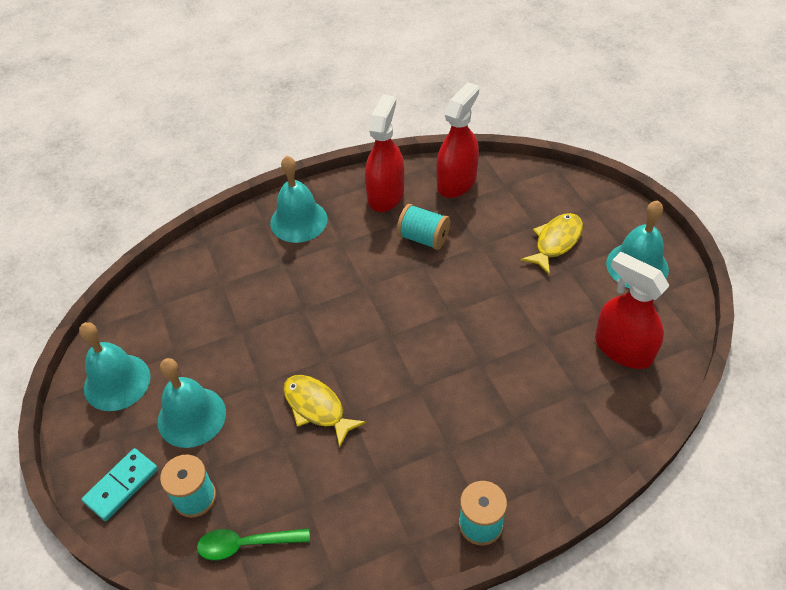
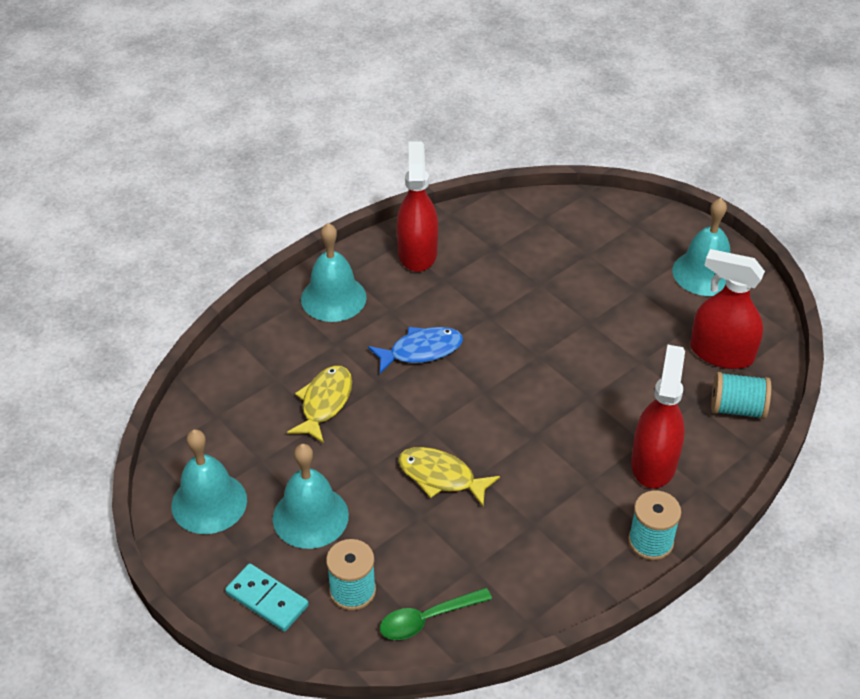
camera: 20 degrees left, 5 degrees down
turquoise domino [82,448,158,521] -> turquoise domino turned 75 degrees counterclockwise [225,563,309,632]
turquoise spool [397,204,450,250] -> turquoise spool moved to [711,372,771,419]
red spray bottle [436,82,479,198] -> red spray bottle moved to [631,344,685,488]
yellow fish [520,213,583,275] -> yellow fish moved to [287,365,352,443]
none -> blue fish [368,327,463,374]

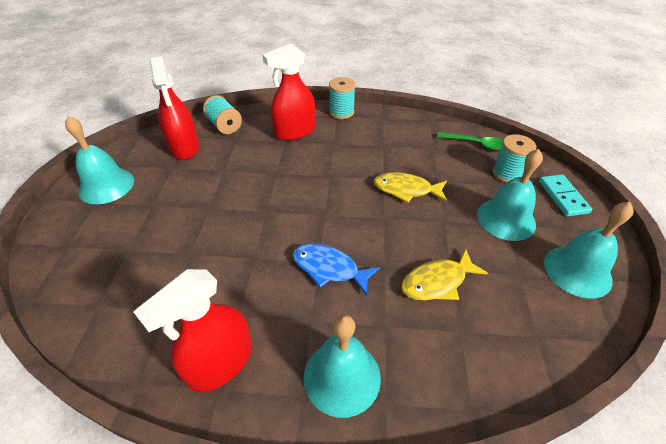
camera: 135 degrees left, 0 degrees up
yellow fish [398,447,500,507] -> yellow fish turned 120 degrees clockwise [373,172,447,203]

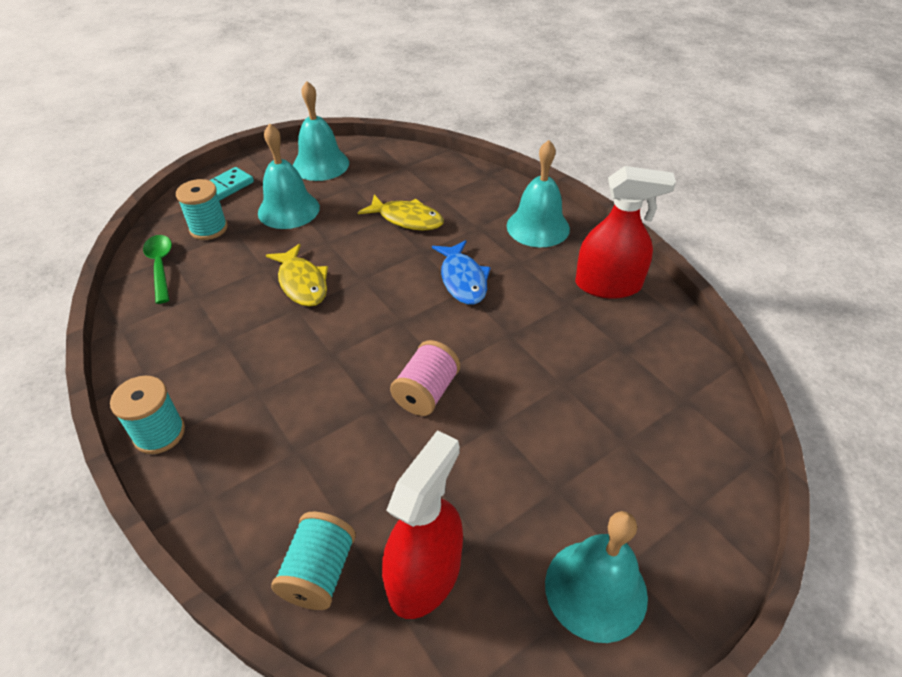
camera: 130 degrees left, 0 degrees up
red spray bottle [262,43,315,141] -> none
none -> pink spool [390,340,460,416]

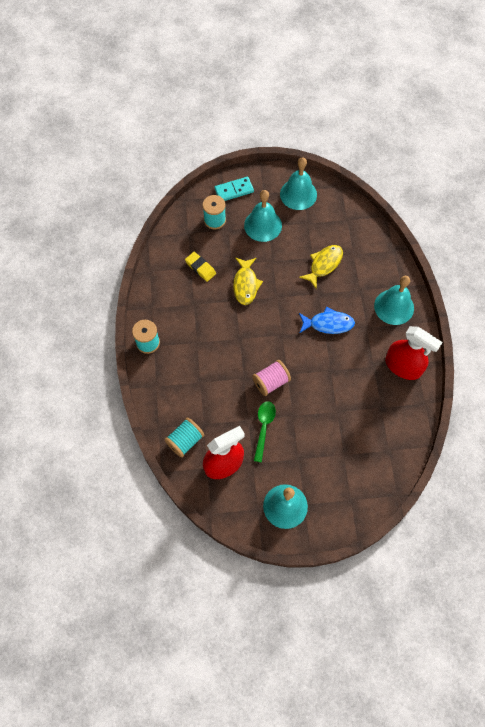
camera: 30 degrees right, 20 degrees up
green spoon [143,235,172,304] -> green spoon moved to [254,401,276,462]
yellow fish [358,195,444,230] -> yellow fish turned 105 degrees counterclockwise [299,245,343,288]
blue fish [432,240,491,305] -> blue fish turned 105 degrees counterclockwise [299,307,355,334]
none -> yellow eraser [185,252,216,282]

